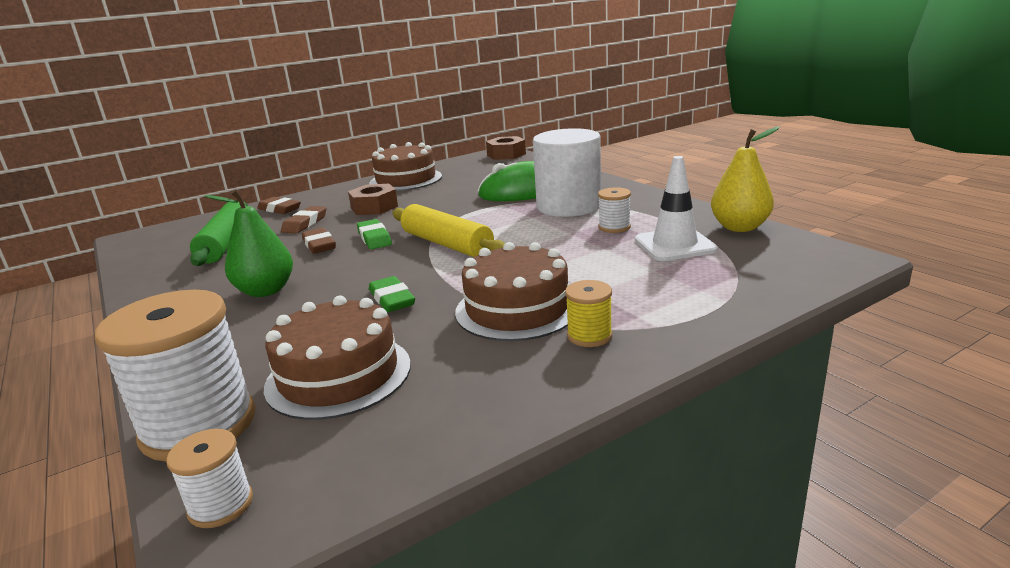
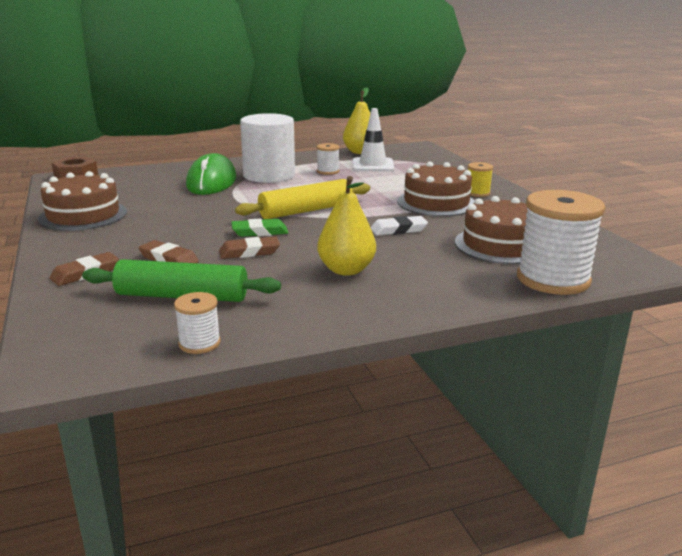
camera: 80 degrees left, 0 degrees up
white spool [166,429,253,528] -> white spool moved to [174,292,221,354]
green pear [205,189,293,297] -> yellow pear [317,176,376,276]
brown nut [348,184,398,215] -> none
green eraser [369,276,415,312] -> white eraser [371,216,428,236]

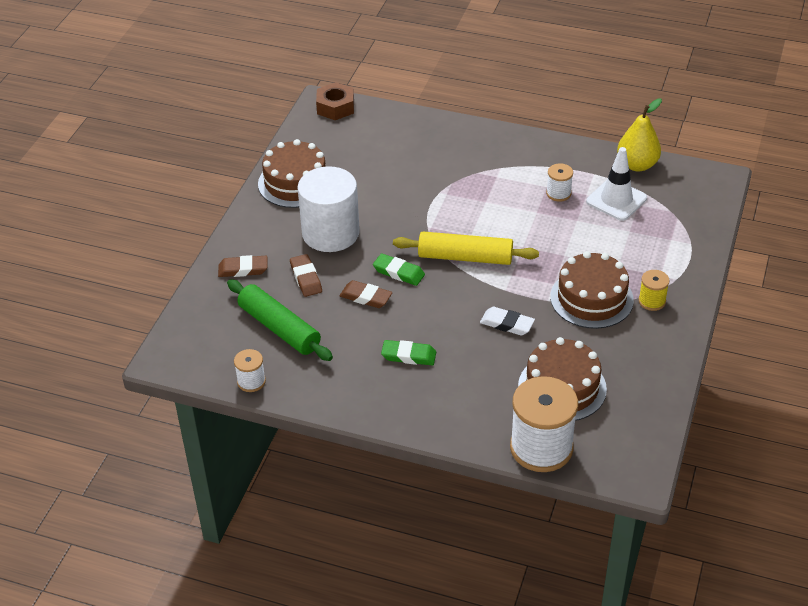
camera: 40 degrees right, 20 degrees up
green mouse [186,153,236,195] -> none
white cylinder [240,113,295,183] -> white cylinder moved to [297,166,360,252]
yellow pear [317,176,376,276] -> green eraser [381,340,436,365]

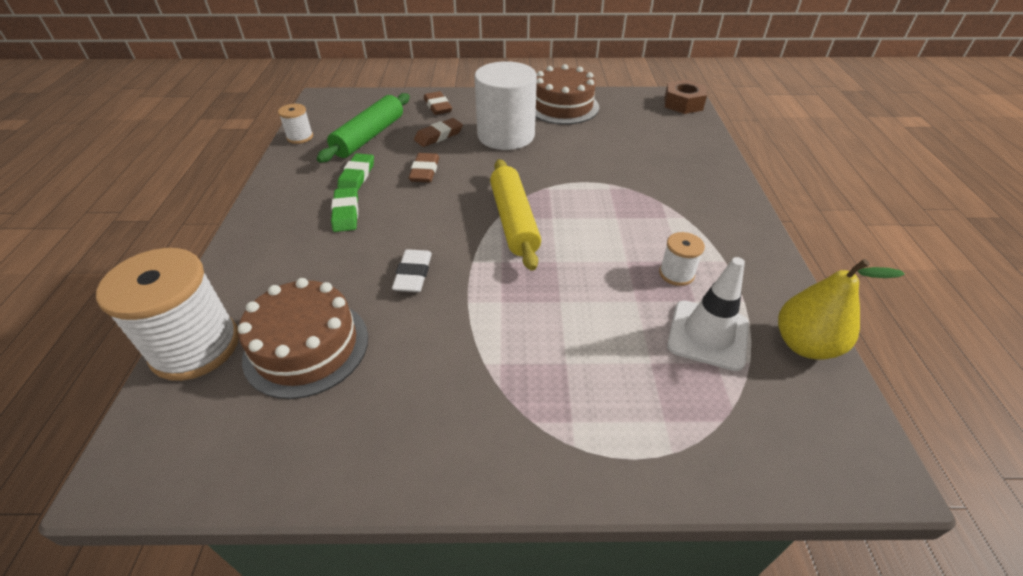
camera: 70 degrees right, 0 degrees up
green eraser [373,253,425,286] -> green eraser moved to [337,153,374,191]
brown cake [550,251,634,329] -> none
yellow spool [638,270,670,311] -> none

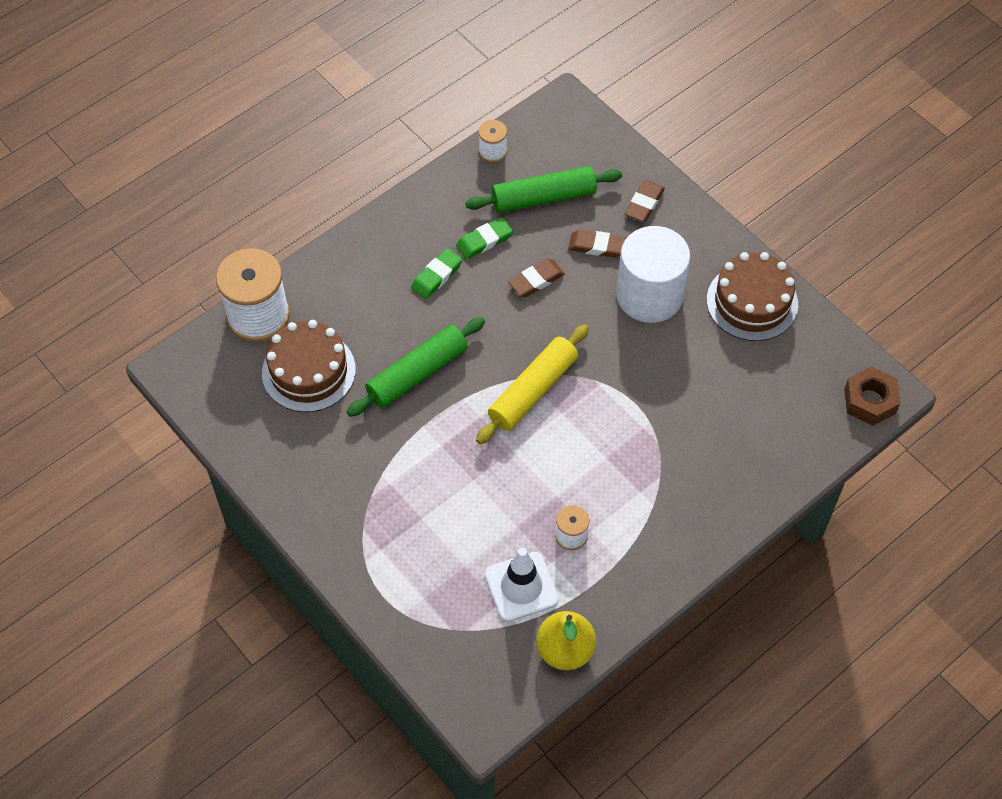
camera: 50 degrees right, 15 degrees up
white eraser [392,249,432,292] -> green rolling pin [347,317,485,417]

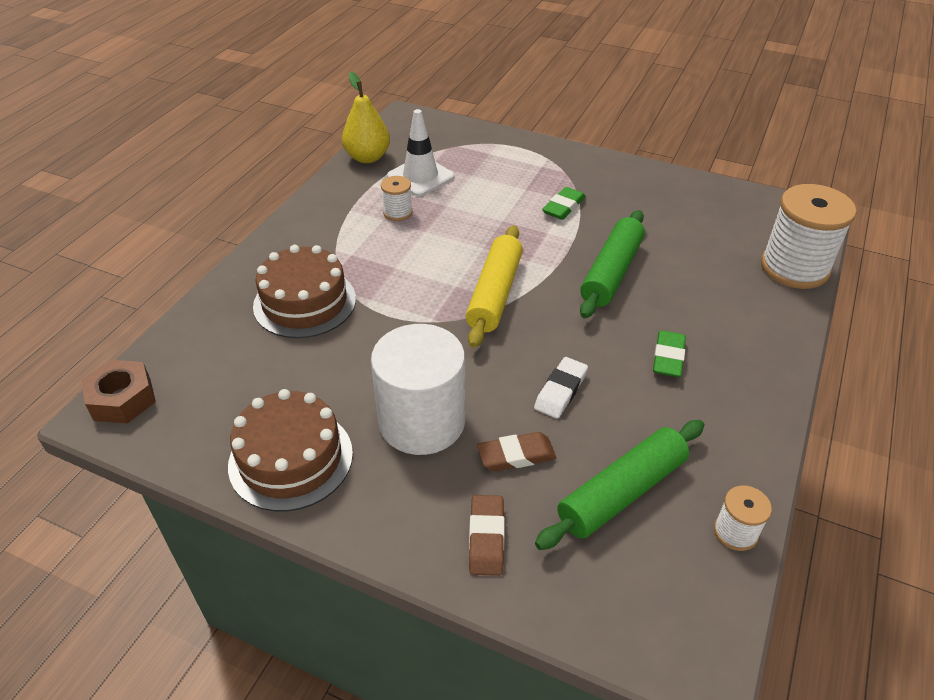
camera: 155 degrees right, 15 degrees down
brown cake [262,320,356,412] -> brown cake moved to [253,245,356,338]
green eraser [456,217,513,259] -> green eraser moved to [542,187,586,220]
brown eraser [508,259,565,297] -> white eraser [534,357,588,419]

